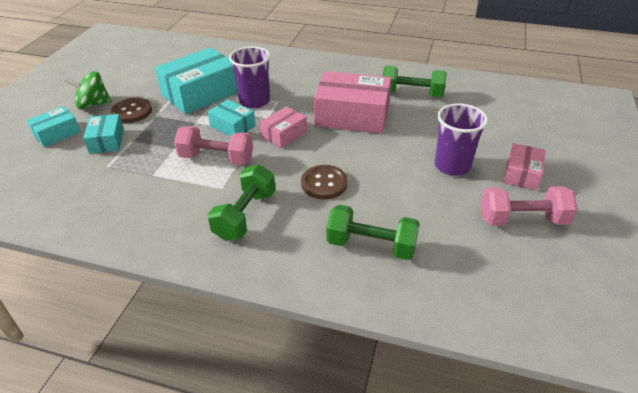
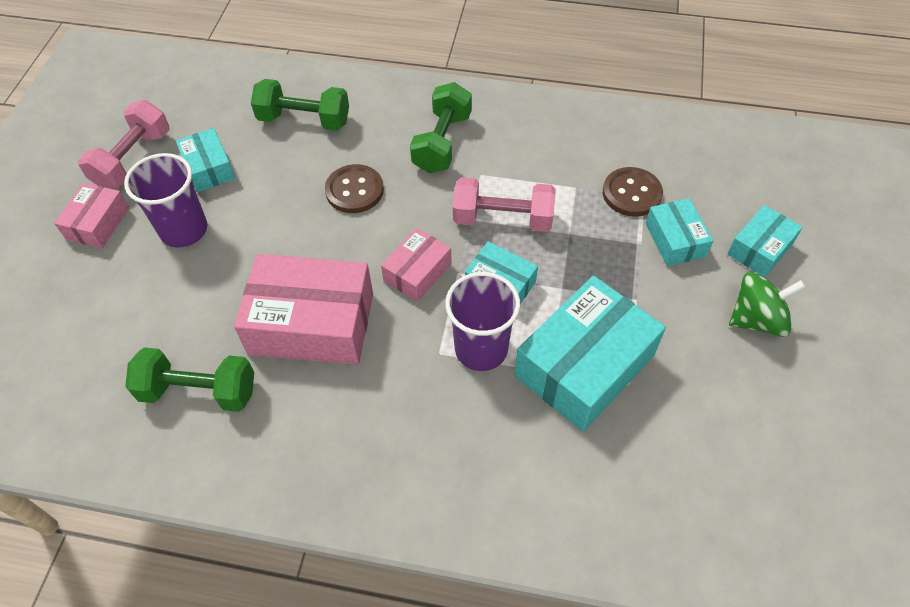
camera: 175 degrees right, 15 degrees up
brown button [111,98,152,123] -> brown button moved to [603,167,663,217]
pink dumbbell [481,186,578,226] -> pink dumbbell turned 60 degrees counterclockwise [78,100,170,189]
none -> turquoise box [176,128,235,192]

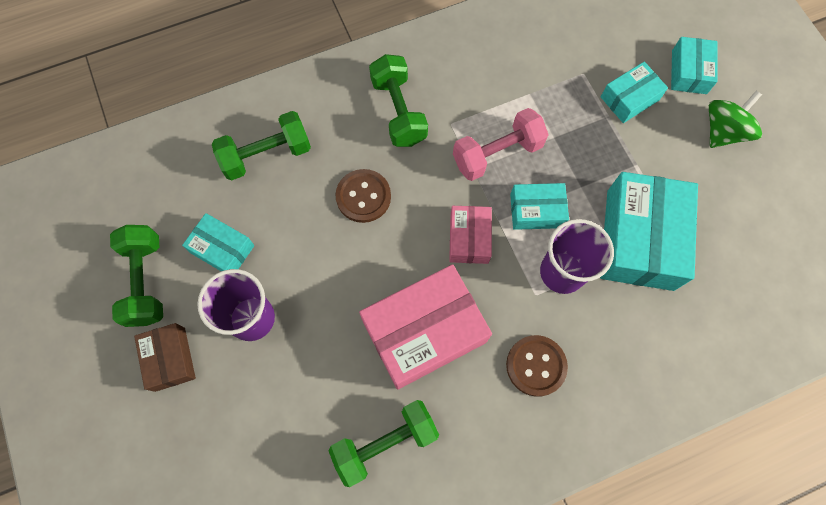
camera: 35 degrees left, 15 degrees up
pink box [54,183,129,248] -> brown box [134,323,196,392]
pink dumbbell [78,100,170,189] -> green dumbbell [110,225,163,327]
brown button [603,167,663,217] -> brown button moved to [506,335,568,397]
turquoise box [645,198,714,266] -> turquoise box turned 75 degrees counterclockwise [601,62,668,123]

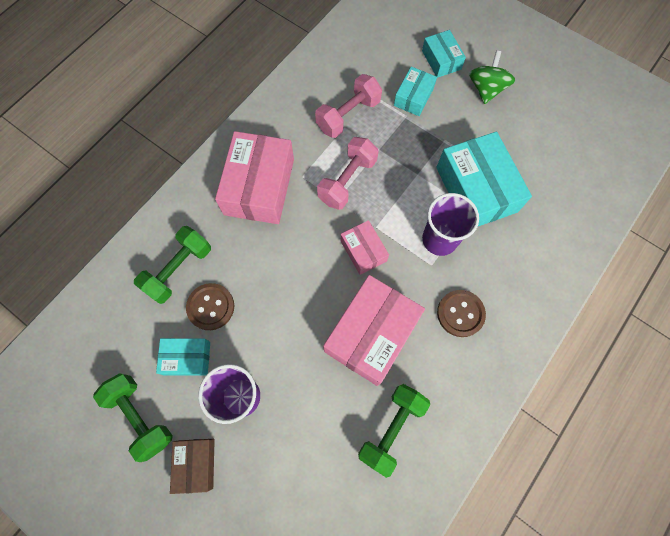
camera: 30 degrees left, 0 degrees up
brown box [134,323,196,392] -> brown box turned 45 degrees clockwise [170,439,215,494]
brown button [335,169,391,223] -> brown button moved to [186,283,234,330]
green dumbbell [369,54,428,147] -> pink box [215,131,294,224]
turquoise box [510,183,569,230] -> none
none -> pink dumbbell [315,74,382,138]

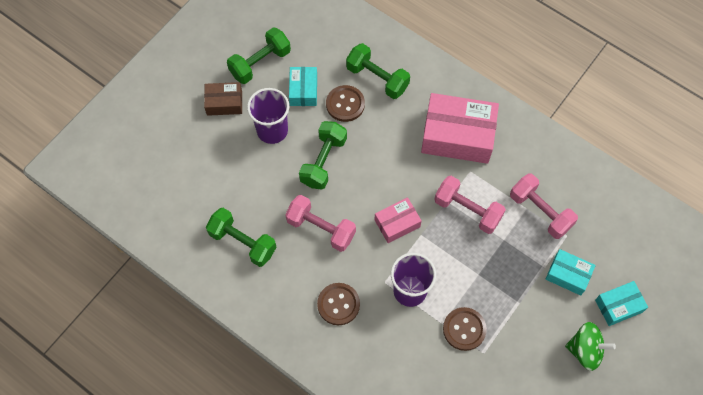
camera: 90 degrees right, 5 degrees down
pink box [323,275,425,386] -> pink dumbbell [285,195,356,252]
turquoise box [436,132,532,226] -> brown button [443,307,487,351]
none -> green dumbbell [299,121,347,190]

